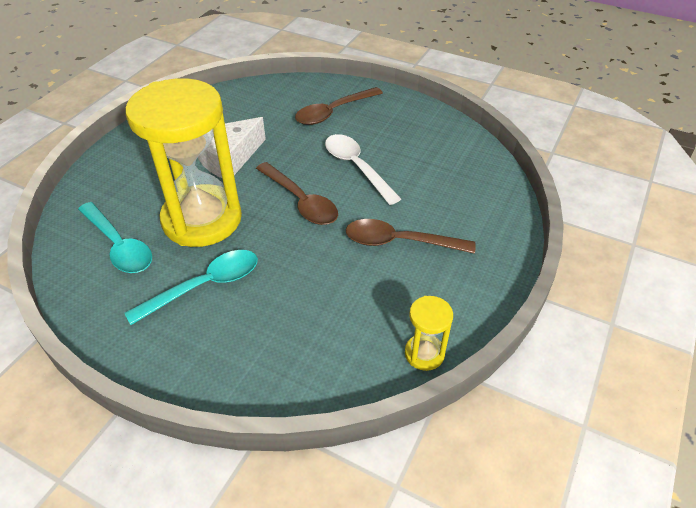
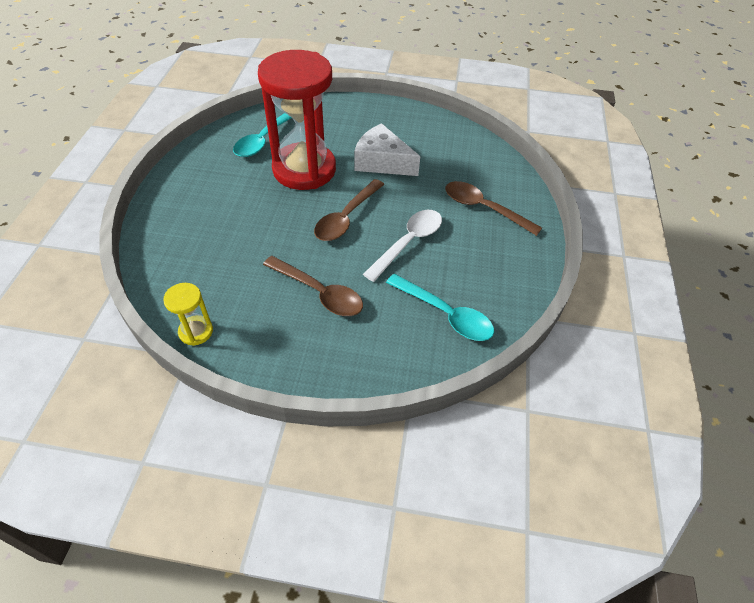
camera: 70 degrees right, 5 degrees up
yellow hourglass [125,78,242,247] -> red hourglass [258,50,336,190]
turquoise spoon [125,250,258,325] -> turquoise spoon moved to [386,274,494,341]
brown spoon [346,219,476,254] -> brown spoon turned 135 degrees clockwise [263,256,363,316]

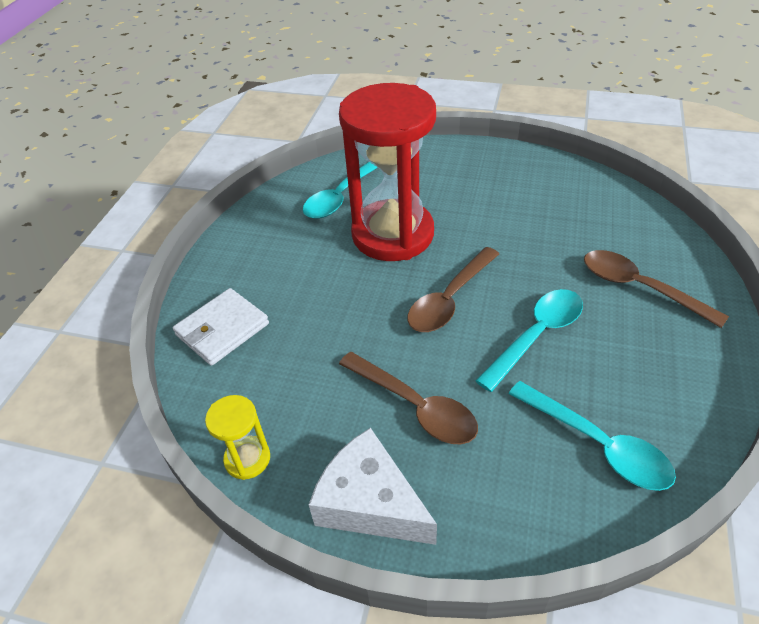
camera: 10 degrees right, 5 degrees down
white cheese [354,123,420,176] -> white cheese moved to [309,428,437,545]
white spoon [363,210,442,282] -> turquoise spoon [475,289,583,392]
none -> white wallet [173,288,269,366]

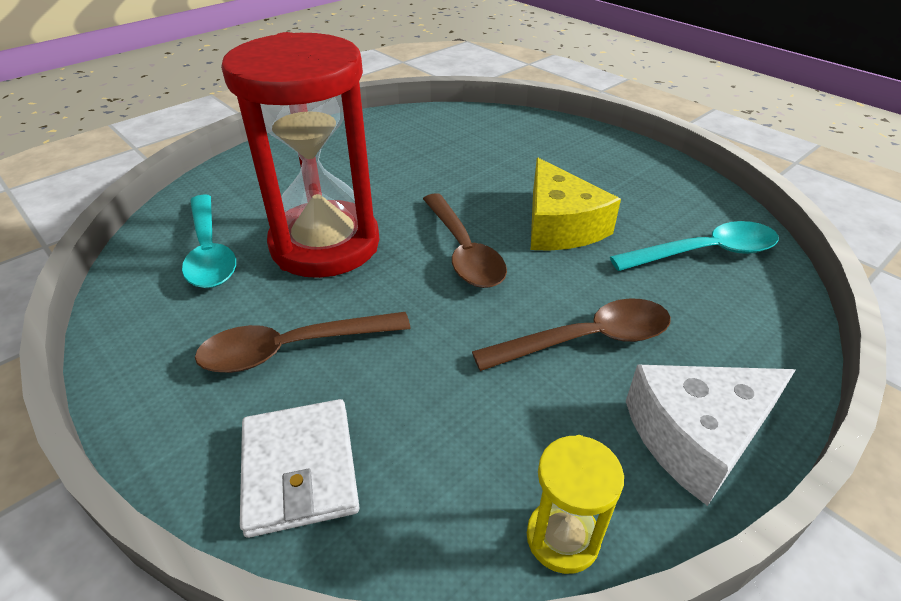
camera: 60 degrees left, 5 degrees down
turquoise spoon [475,289,583,392] -> yellow cheese [531,158,621,251]
brown spoon [584,250,729,328] -> brown spoon moved to [195,312,411,373]

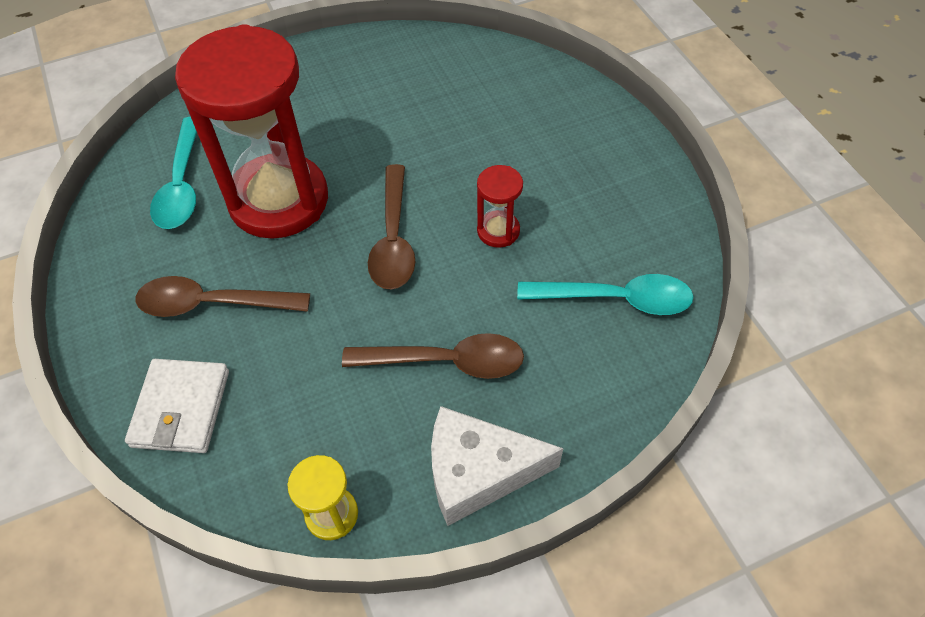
camera: 20 degrees right, 15 degrees up
yellow cheese [531,158,621,251] -> red hourglass [477,165,523,248]

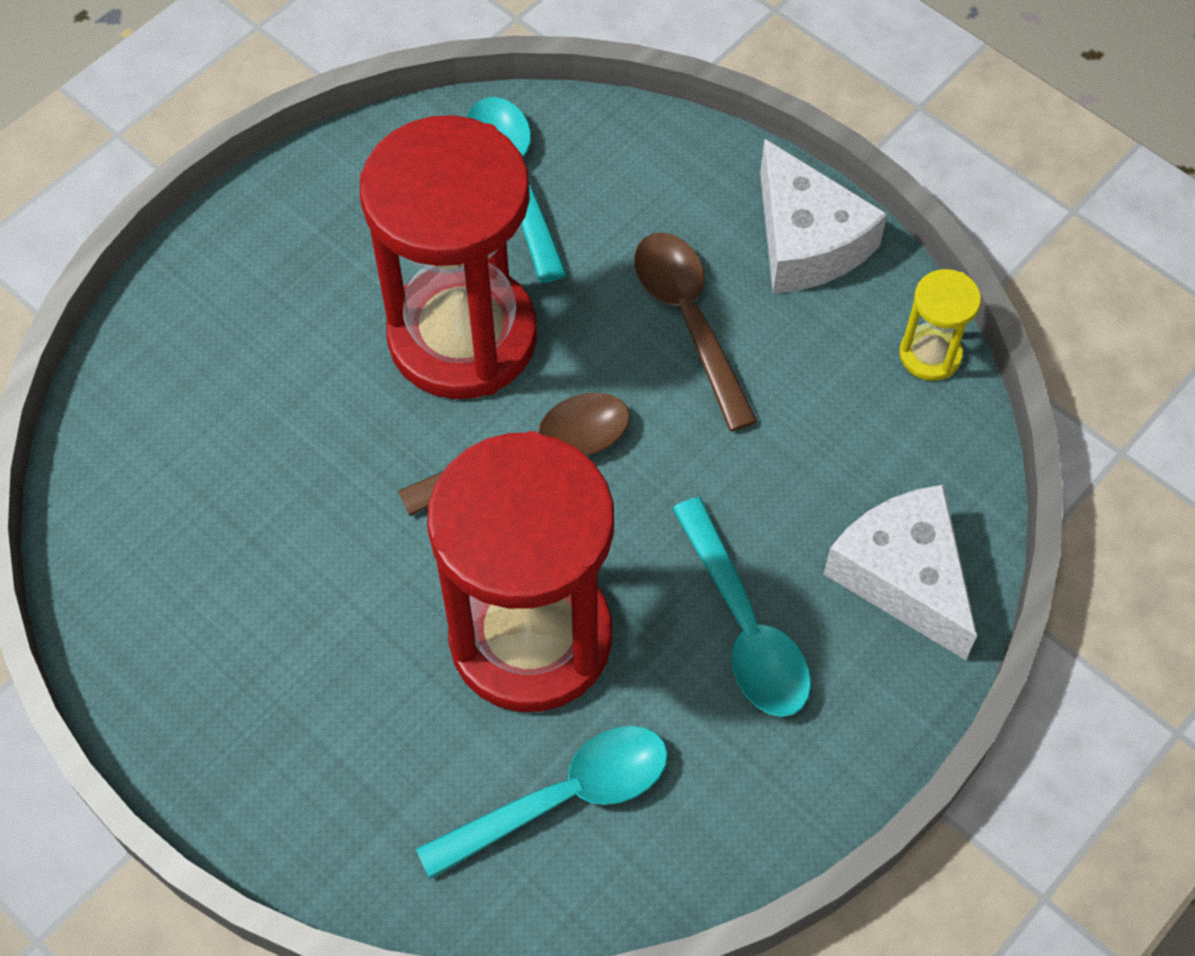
camera: 115 degrees left, 5 degrees up
white wallet [125,359,229,453] -> white cheese [824,485,977,660]
brown spoon [135,276,310,317] -> turquoise spoon [672,497,811,717]
red hourglass [477,165,523,248] -> red hourglass [360,115,537,399], size x2.41

